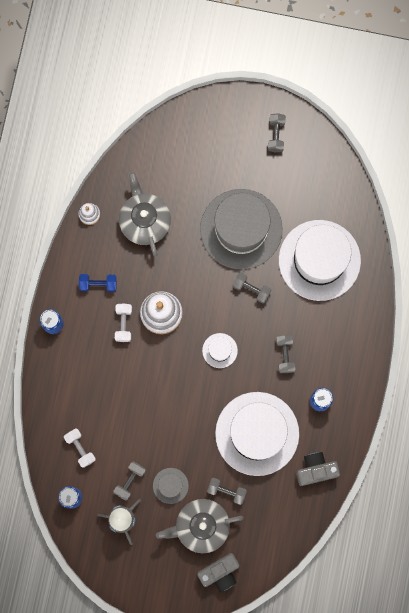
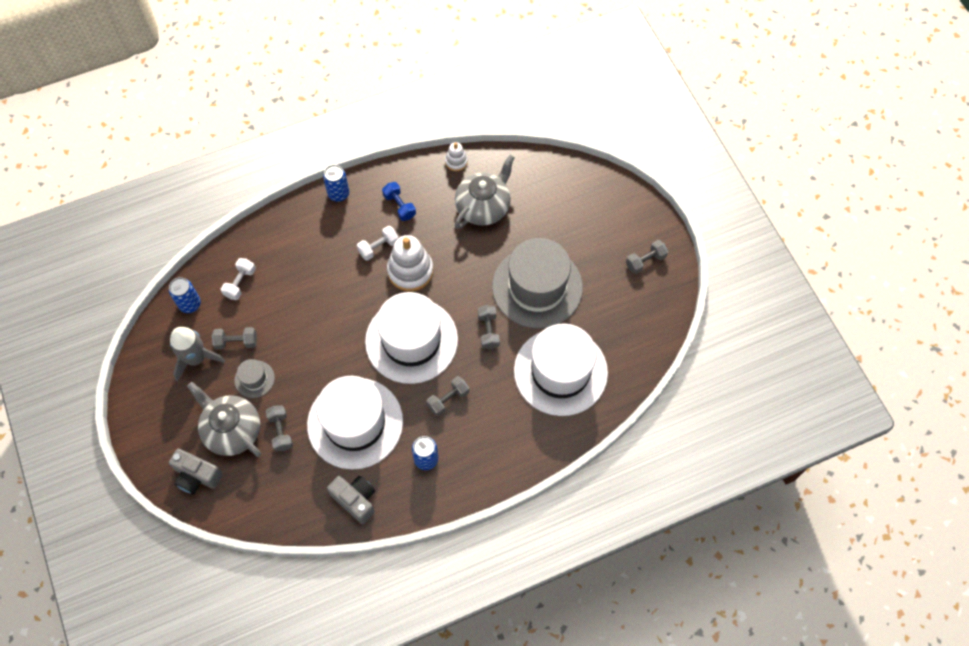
camera: 55 degrees right, 15 degrees down
white hat [202,333,238,368] -> white hat [365,292,458,384], size x2.35

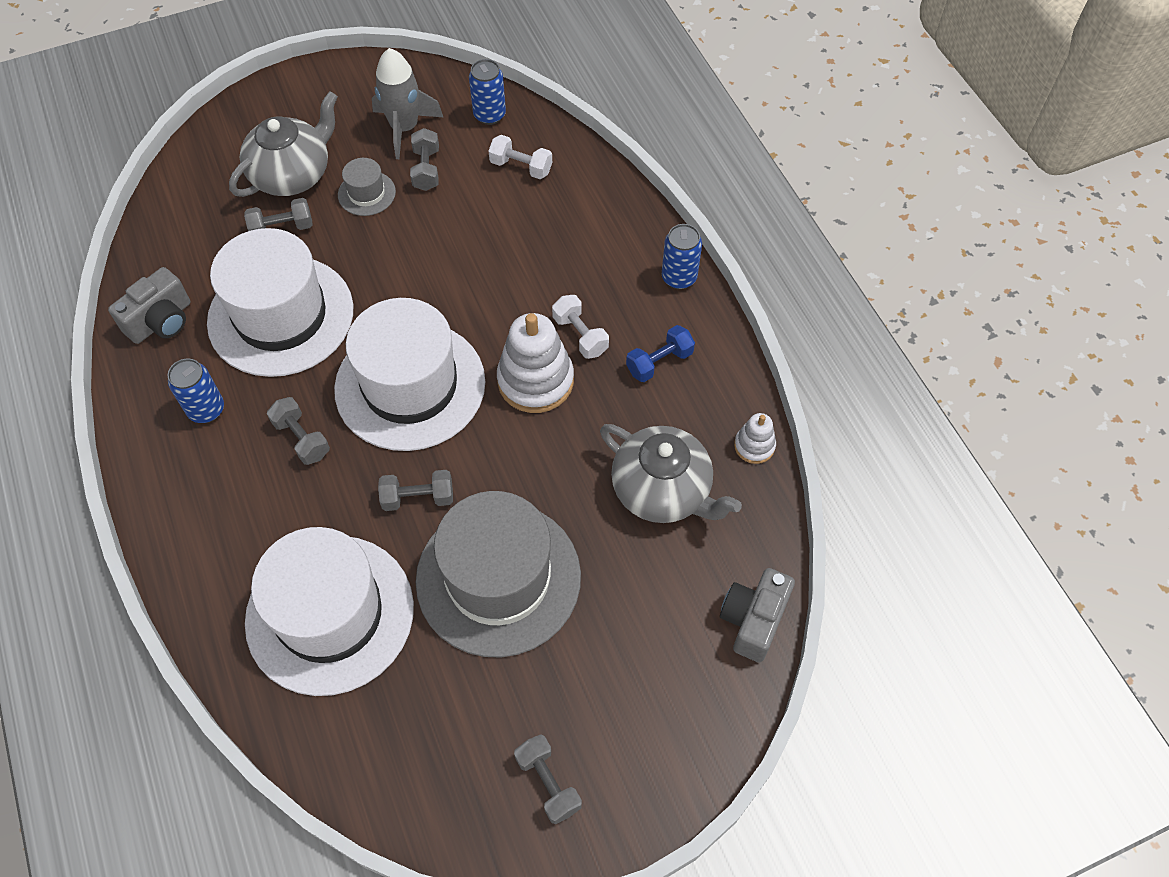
camera: 90 degrees right, 5 degrees down
grey camera [169,449,223,494] -> grey camera moved to [720,568,795,663]

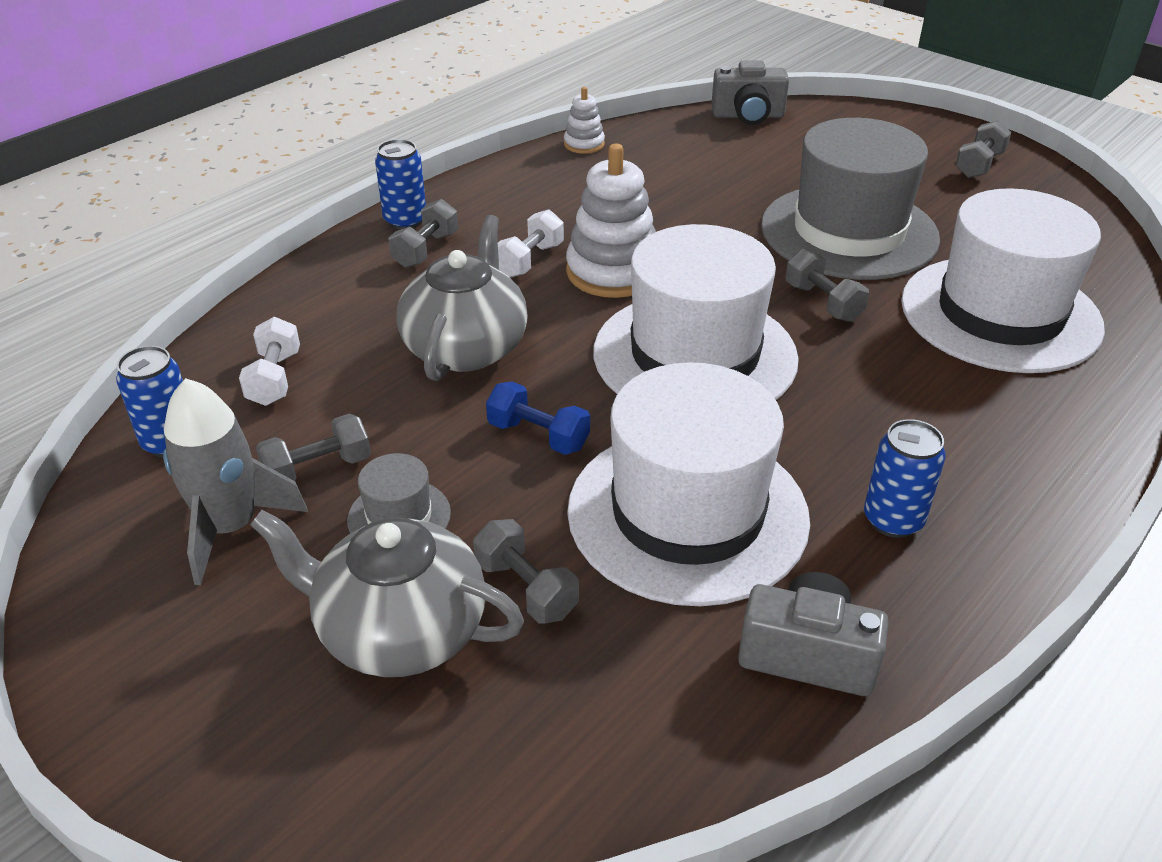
camera: 115 degrees left, 20 degrees down
grey dumbbell [267,397,330,465] -> grey dumbbell moved to [388,199,458,268]
grey teapot [600,424,742,523] -> grey teapot moved to [397,215,528,381]
blue dumbbell [626,325,695,382] -> blue dumbbell moved to [486,381,590,455]

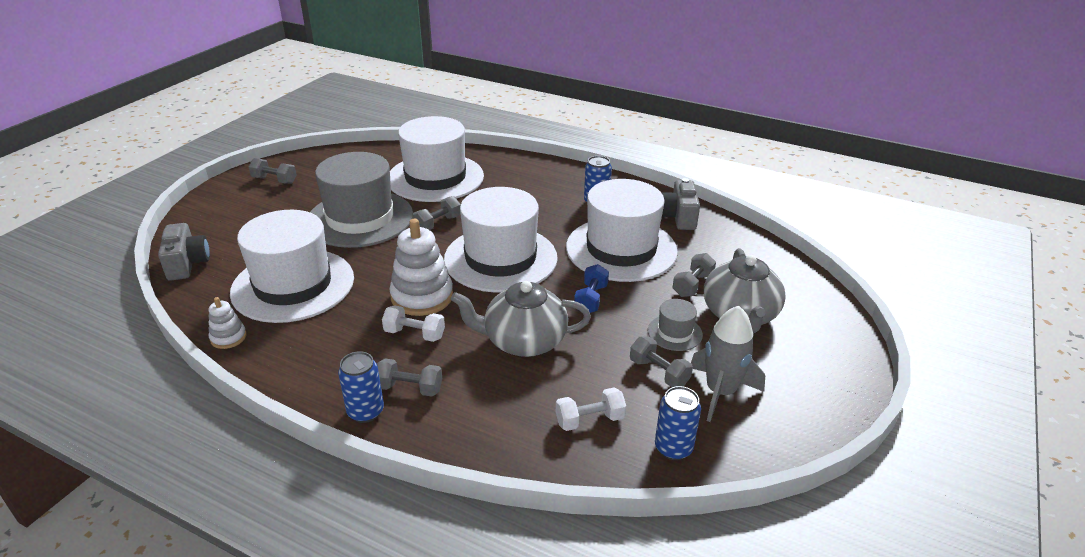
camera: 105 degrees left, 5 degrees down
none -> white hat [230,210,354,323]

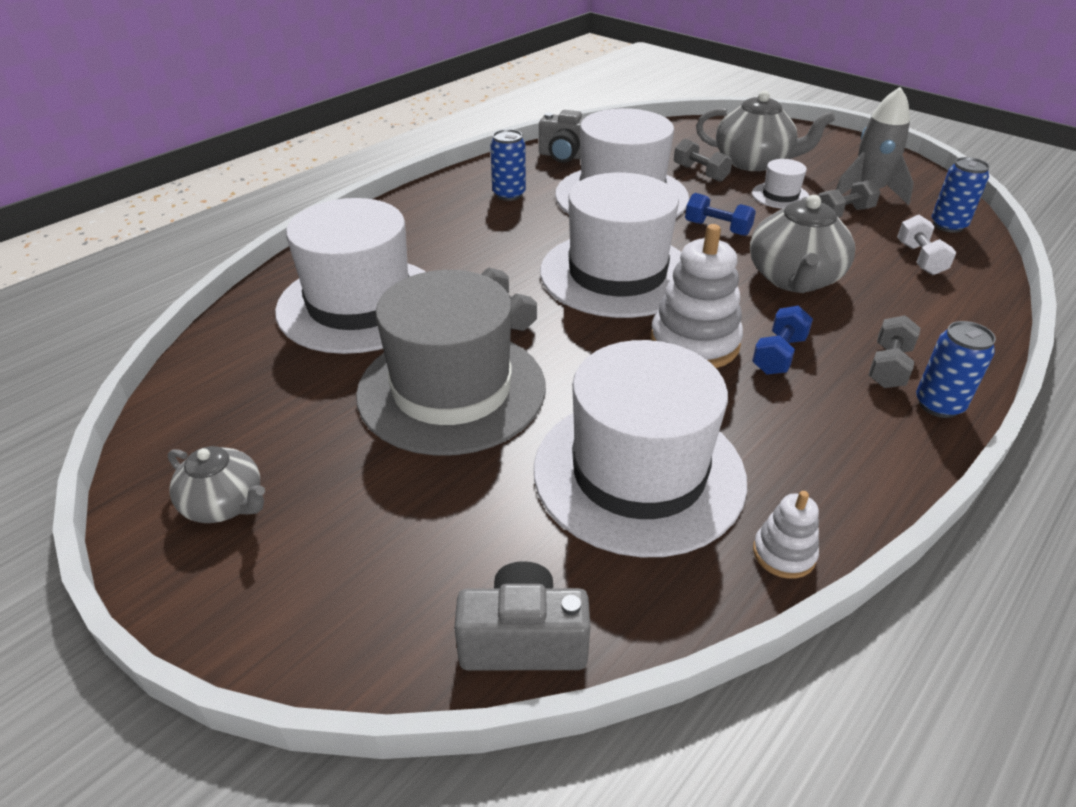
camera: 75 degrees left, 5 degrees up
grey dumbbell [249,158,297,184] -> grey teapot [168,446,265,523]
white dumbbell [382,305,445,342] -> blue dumbbell [752,306,813,375]
grey hat [648,299,703,351] -> white hat [752,159,809,209]

